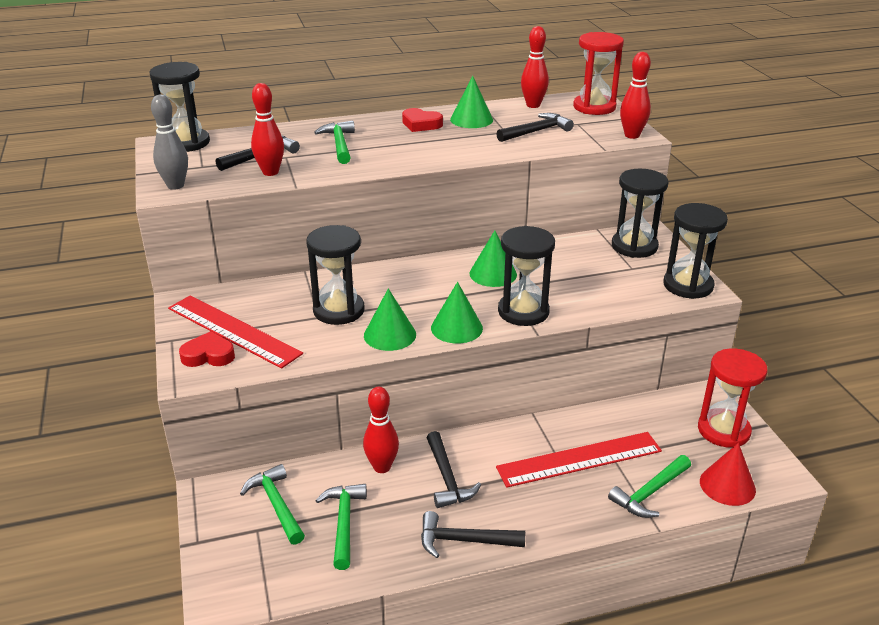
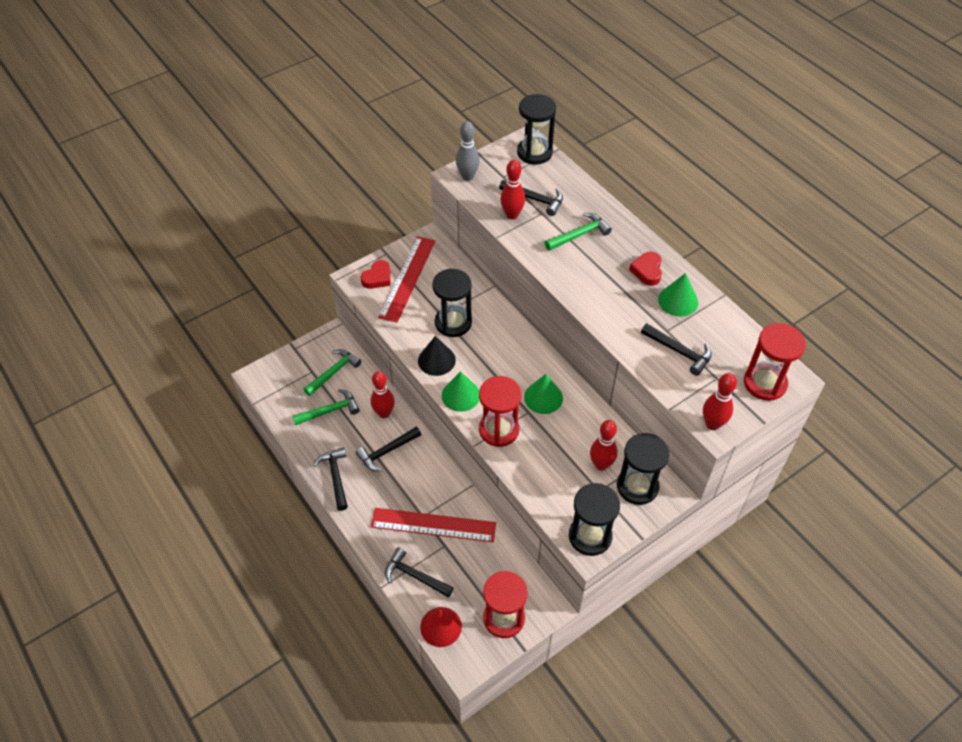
camera: 70 degrees right, 20 degrees up
red heart [179,331,235,367] -> red heart turned 60 degrees clockwise [360,260,390,289]
green cone [364,288,416,351] -> black cone [418,336,456,376]
red ruler [496,432,662,487] -> red ruler turned 45 degrees counterclockwise [371,508,496,542]
black hourglass [498,226,555,326] -> red hourglass [479,376,521,447]
red bowling pin [521,26,549,108] -> red bowling pin moved to [590,420,618,471]
green hammer [608,455,691,518] -> black hammer [385,547,454,597]

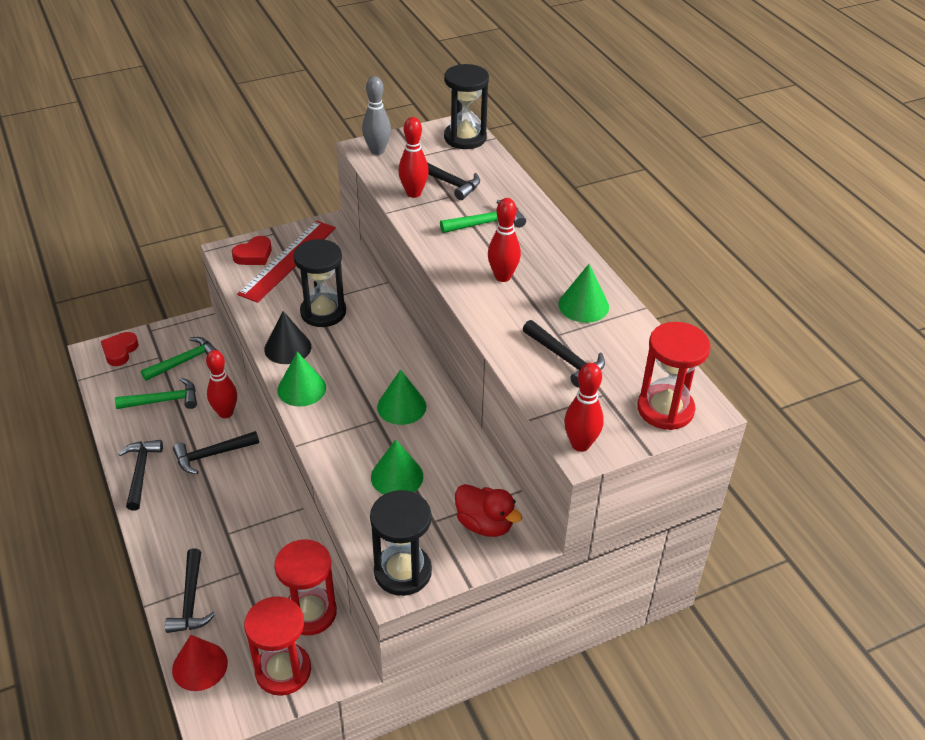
camera: 10 degrees right, 10 degrees down
red ruler [371,508,496,542] -> none
black hammer [385,547,454,597] -> black hammer turned 135 degrees counterclockwise [165,548,216,633]
red hourglass [479,376,521,447] -> red hourglass moved to [274,539,337,635]
red bowling pin [590,420,618,471] -> red bowling pin moved to [488,198,521,282]
black hourglass [617,433,669,505] -> red duck [455,484,522,537]
red heart [629,252,662,286] -> red heart moved to [101,332,139,366]
none -> green cone [371,439,423,495]

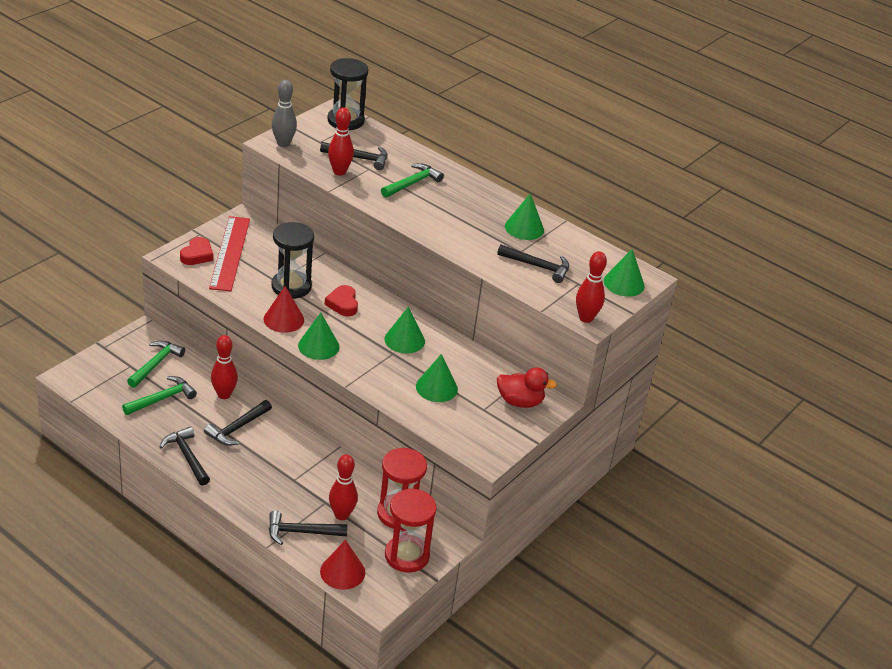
camera: 30 degrees left, 5 degrees down
red heart [101,332,139,366] -> red heart moved to [325,285,358,316]
black hammer [165,548,216,633] -> black hammer turned 120 degrees clockwise [269,510,348,545]
black cone [264,311,311,364] -> red cone [264,286,304,333]
black hourglass [370,490,432,596] -> none
red bowling pin [488,198,521,282] -> red bowling pin moved to [329,454,358,520]
red hourglass [637,322,711,430] -> green cone [604,249,645,297]

